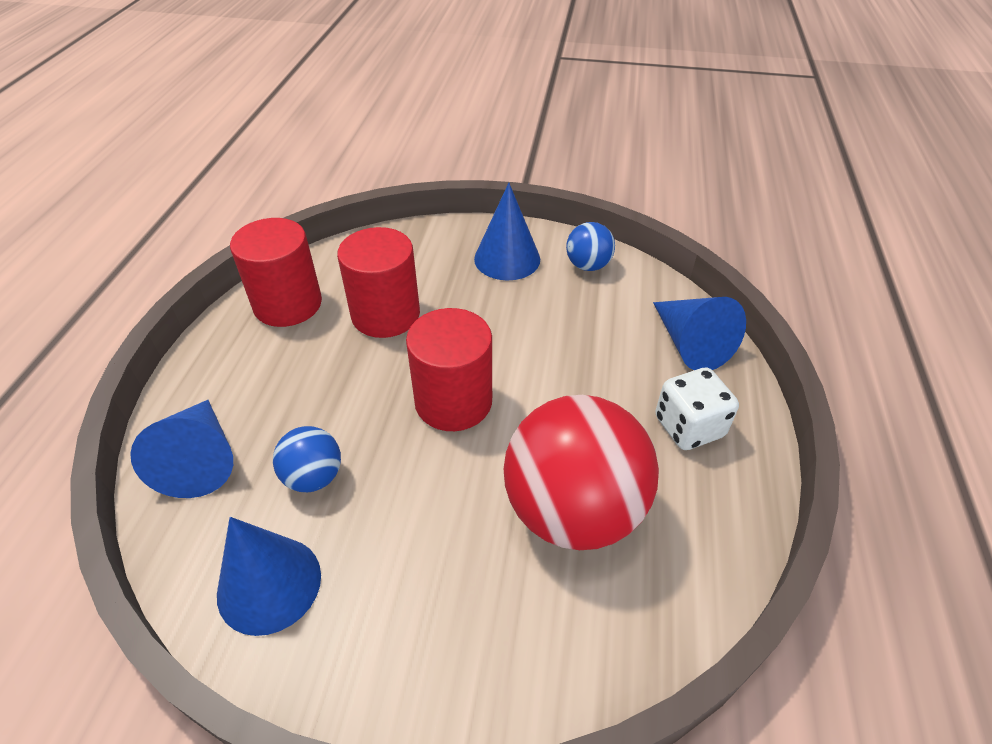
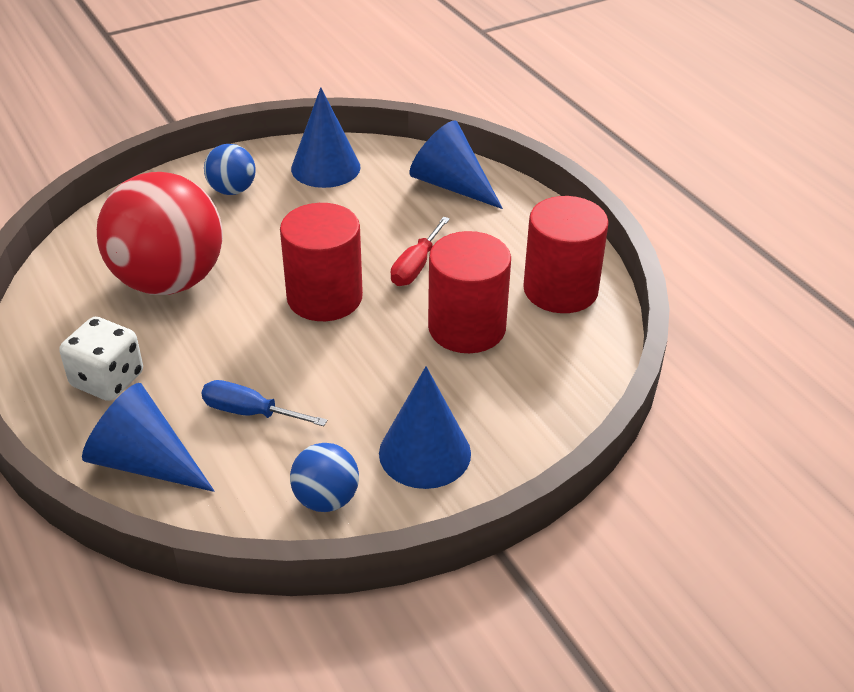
camera: 140 degrees right, 5 degrees down
blue ball [273,426,341,492] -> blue ball moved to [204,144,256,195]
none -> blue screwdriver [202,380,327,426]
none -> red screwdriver [391,217,450,286]

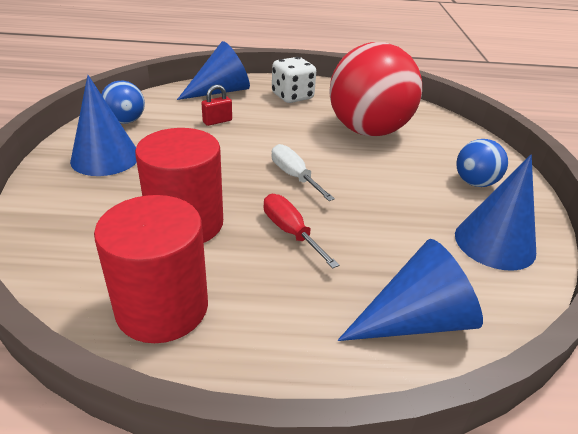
camera: 120 degrees right, 5 degrees down
blue screwdriver [202,380,327,426] -> red padlock [201,85,232,126]
red cylinder [280,203,363,321] -> white screwdriver [271,144,335,201]

